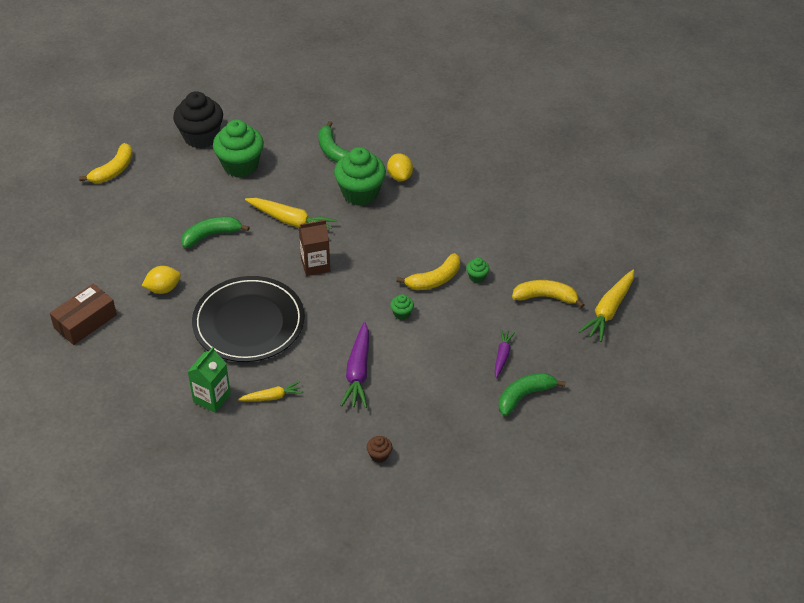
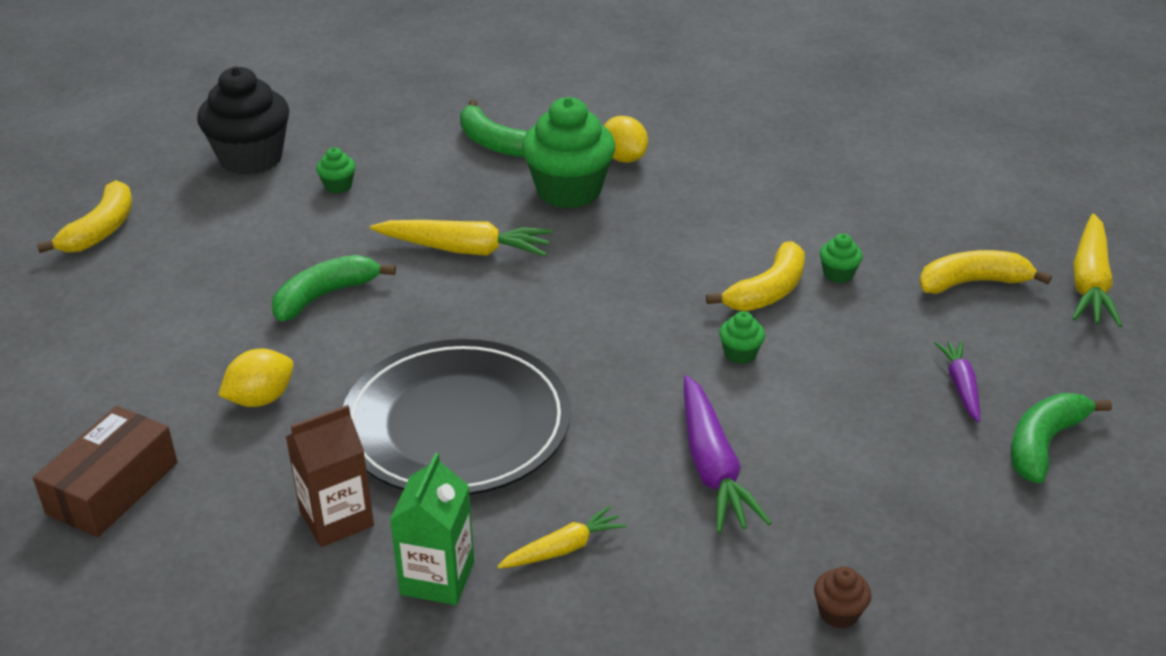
camera: 15 degrees left, 10 degrees down
green cupcake [213,120,264,177] -> green cupcake [316,147,356,193], size x0.43
brown carton [299,220,330,276] -> brown carton moved to [286,405,374,547]

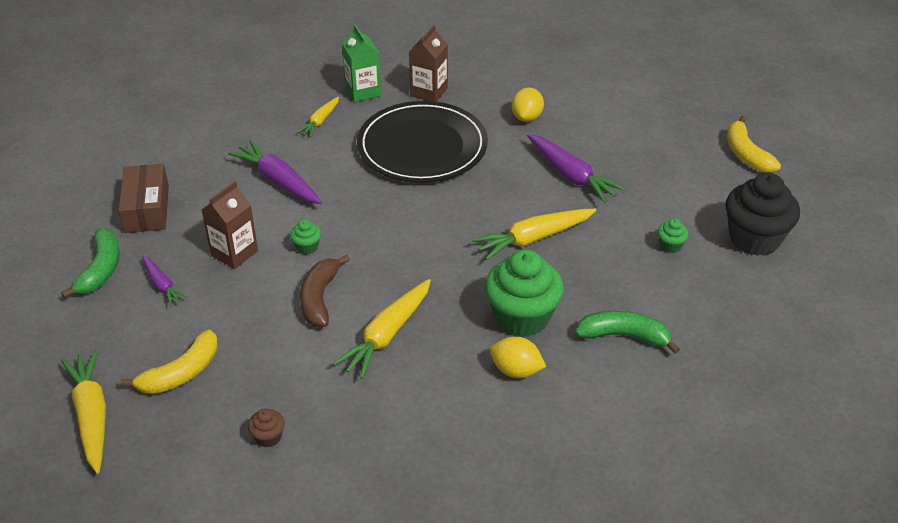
camera: 145 degrees right, 5 degrees up
brown box [33,406,178,537] -> brown box moved to [118,164,169,233]
green banana [272,255,396,322] -> purple carrot [527,134,626,203]
yellow banana [706,241,805,311] -> brown banana [300,254,350,327]
brown cupcake [814,566,871,629] -> brown cupcake moved to [248,408,285,447]
green cupcake [820,234,863,283] -> none
none -> brown carton [202,181,258,269]
none -> yellow carrot [333,279,431,379]

